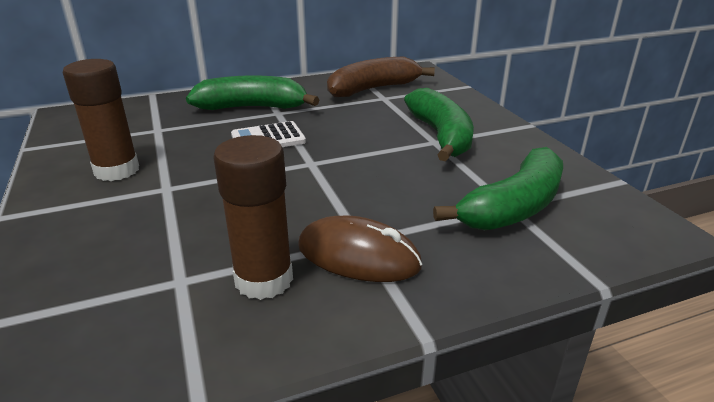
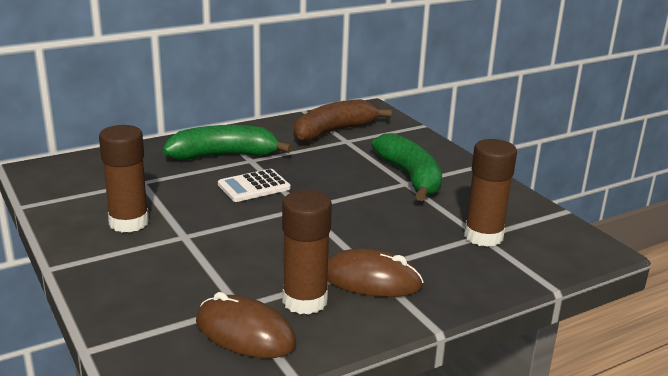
camera: 10 degrees left, 5 degrees down
green banana [433,147,563,230] -> brown glue stick [464,139,517,247]
none -> brown mouse [196,292,296,358]

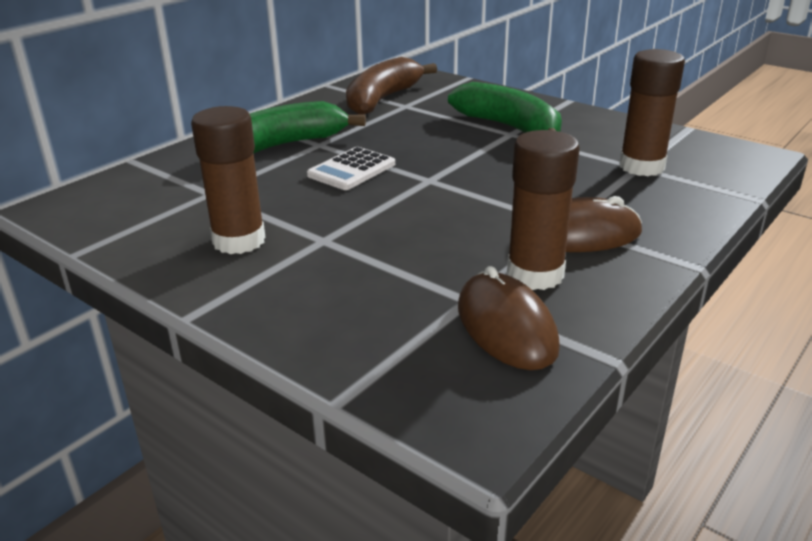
camera: 20 degrees left, 5 degrees up
brown mouse [196,292,296,358] -> brown mouse turned 60 degrees clockwise [458,266,560,370]

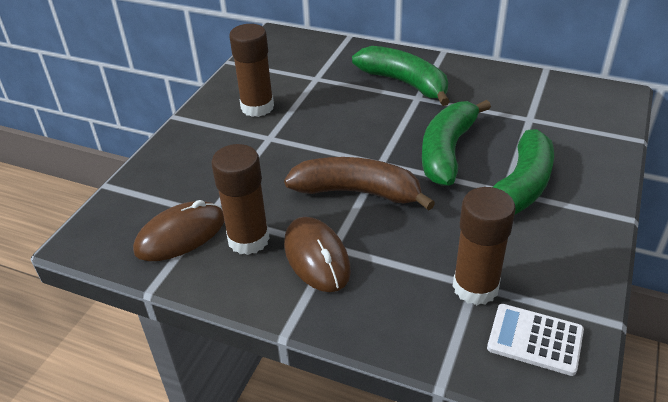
camera: 75 degrees right, 10 degrees up
white calculator [307,147,395,190] -> white calculator moved to [487,304,584,376]
brown banana [346,57,437,115] -> brown banana moved to [284,157,435,211]
none -> green banana [422,100,491,186]

